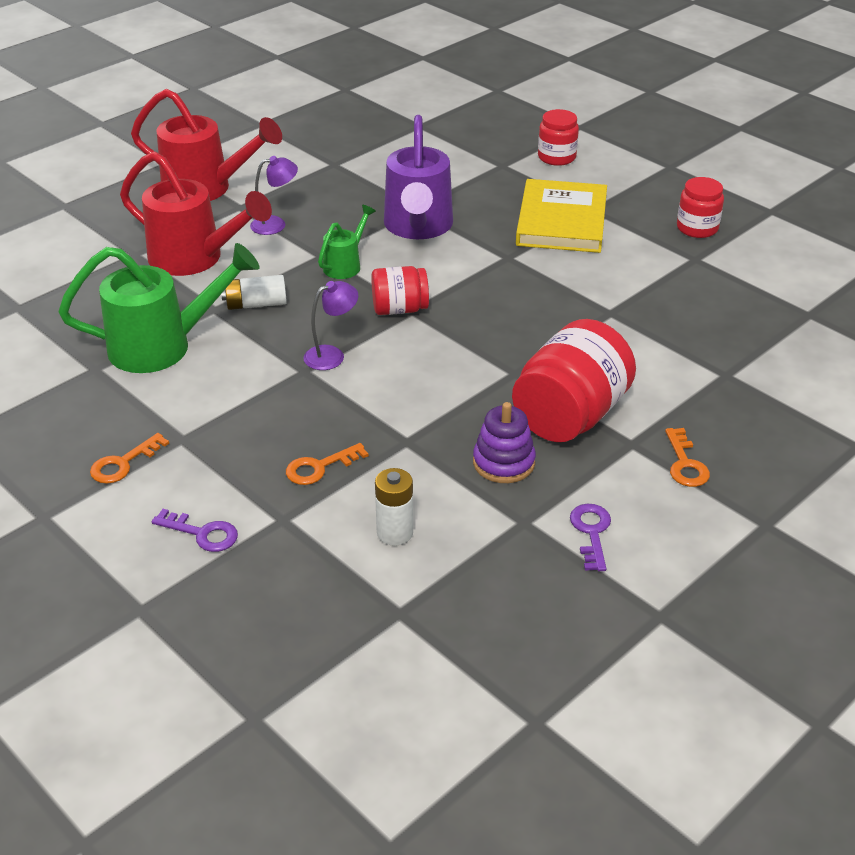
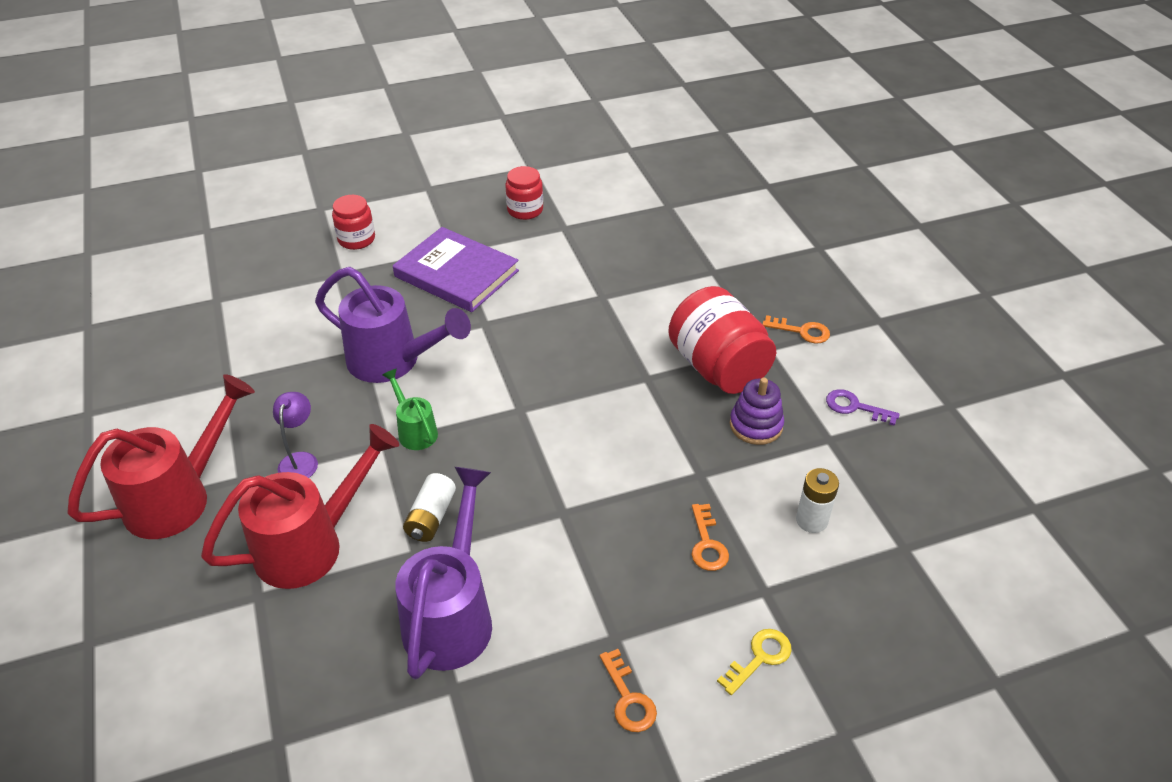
camera: 65 degrees left, 5 degrees up
green watering can [59,243,260,373] -> purple watering can [395,467,492,680]
purple key [152,509,238,552] -> yellow key [717,629,792,695]
purple lamp [304,281,358,370] -> none
red jar [371,266,429,315] -> none
yellow book [516,179,607,253] -> purple book [393,227,519,312]

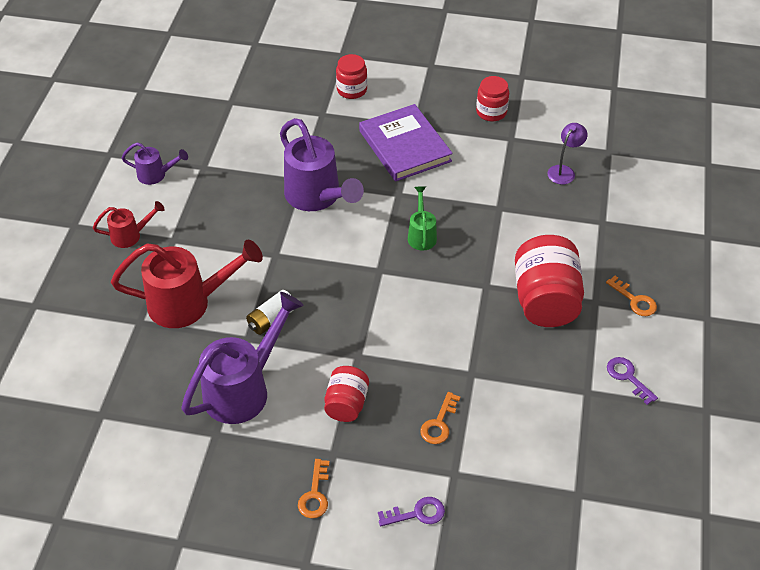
camera: 30 degrees right, 5 degrees up
red watering can [67,374,255,539] -> red watering can [93,201,165,248], size x0.51
purple lamp [273,392,318,478] -> purple lamp moved to [547,123,588,184]
green watering can [382,368,438,450] -> green watering can moved to [408,186,437,250]
yellow key [717,629,792,695] -> purple key [378,497,445,526]
purple stacking toy [730,377,784,445] -> none
white battery [796,468,839,533] -> none
none -> purple watering can [122,142,188,185]
none -> red jar [324,366,369,422]

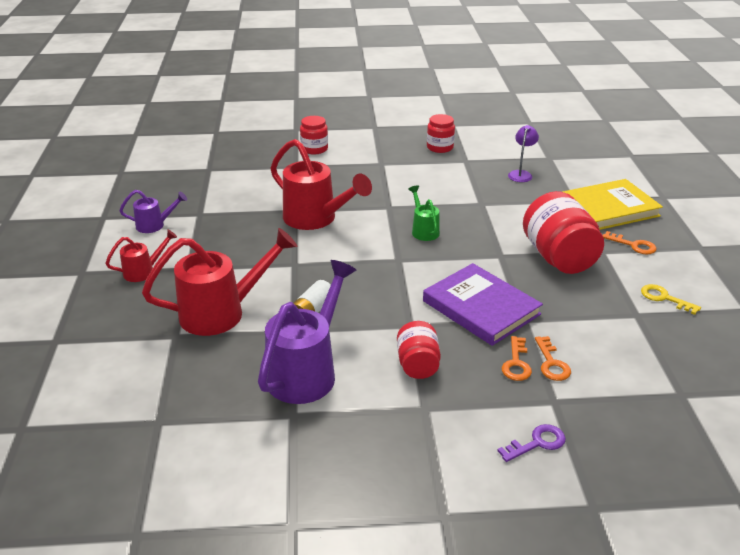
camera: 15 degrees left, 15 degrees down
purple watering can [280,118,364,211] -> red watering can [270,139,372,230]
orange key [298,459,330,518] -> orange key moved to [535,336,571,381]
purple book [359,104,453,182] -> purple book moved to [423,263,543,346]
purple key [607,357,658,405] -> yellow key [641,284,701,315]
none -> yellow book [563,179,663,230]

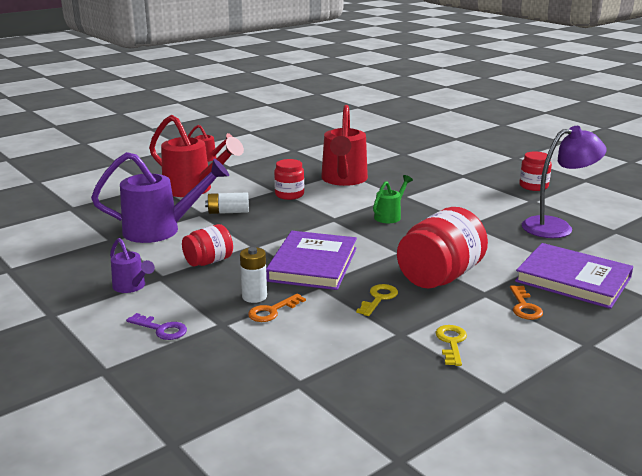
camera: 55 degrees right, 10 degrees down
purple watering can [119,190,187,233] -> purple watering can moved to [110,238,155,293]
red jar [300,116,328,154] -> red jar moved to [274,159,304,200]
orange key [502,336,532,381] -> white battery [240,247,267,303]
purple lamp [508,125,539,182] -> purple lamp [522,126,607,238], size x1.80
yellow book [563,179,663,230] -> purple book [515,243,633,309]
none -> yellow key [356,284,398,316]

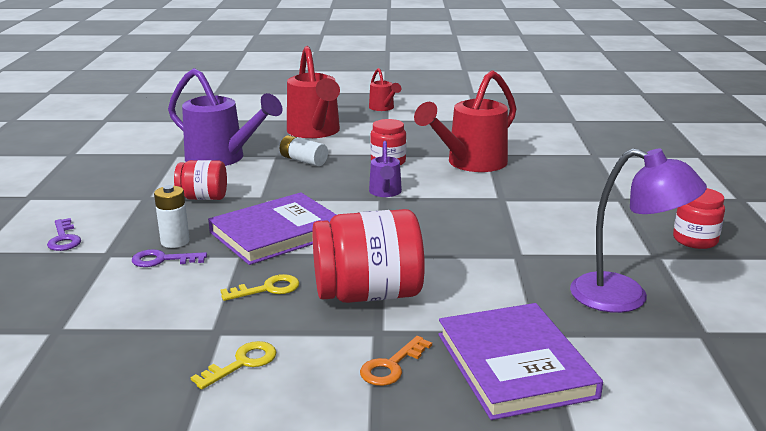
camera: 40 degrees right, 0 degrees up
purple watering can [110,238,155,293] -> purple watering can moved to [369,141,402,197]
orange key [248,293,306,322] -> purple key [132,249,207,267]
green watering can [373,175,413,223] -> none

